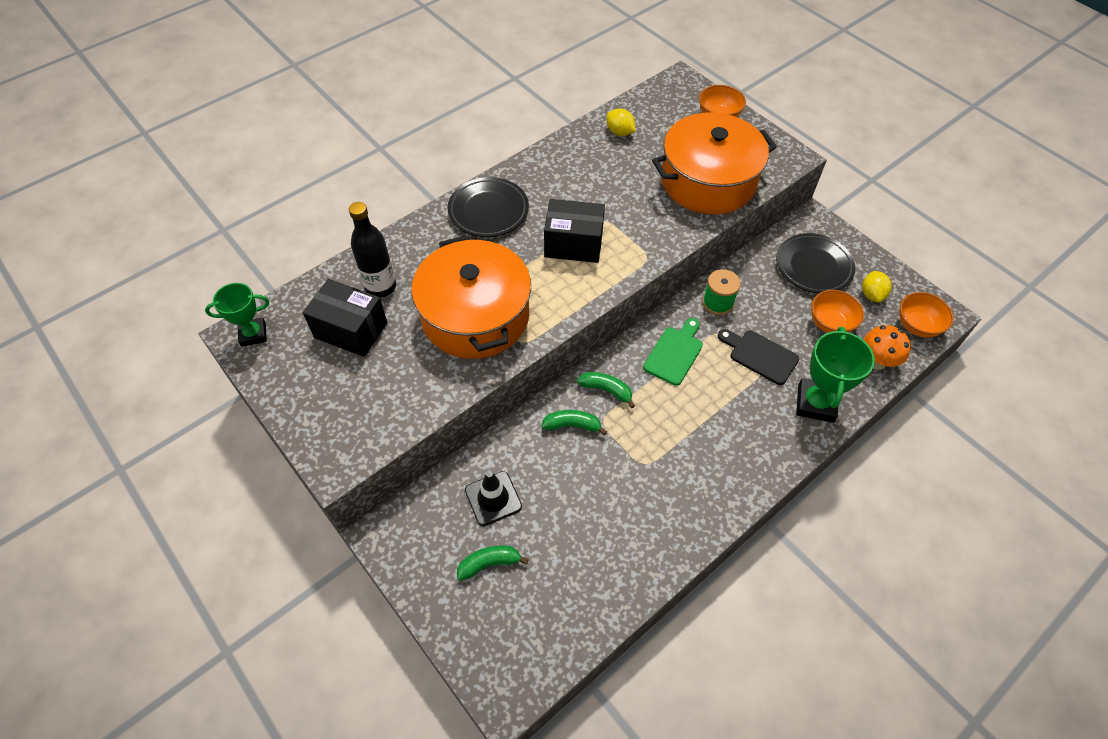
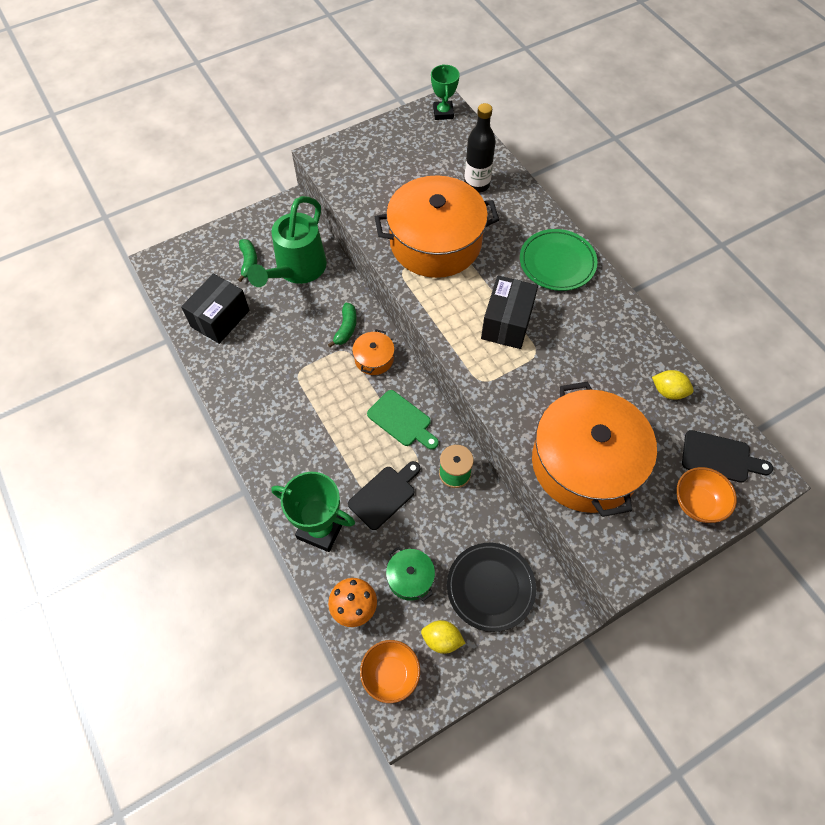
camera: 100 degrees right, 5 degrees up
black box [303,279,387,357] -> black box moved to [181,274,250,344]
black plate [448,177,529,237] -> green plate [520,229,598,291]
black traffic cone [465,471,522,526] -> green watering can [247,196,327,287]
green banana [577,372,635,408] -> orange pot [352,329,394,375]
yellow lemon [607,109,636,136] -> yellow lemon turned 60 degrees clockwise [652,370,694,400]
orange bowl [811,290,864,333] -> green pot [386,547,435,601]
none -> black cutting board [682,430,773,483]

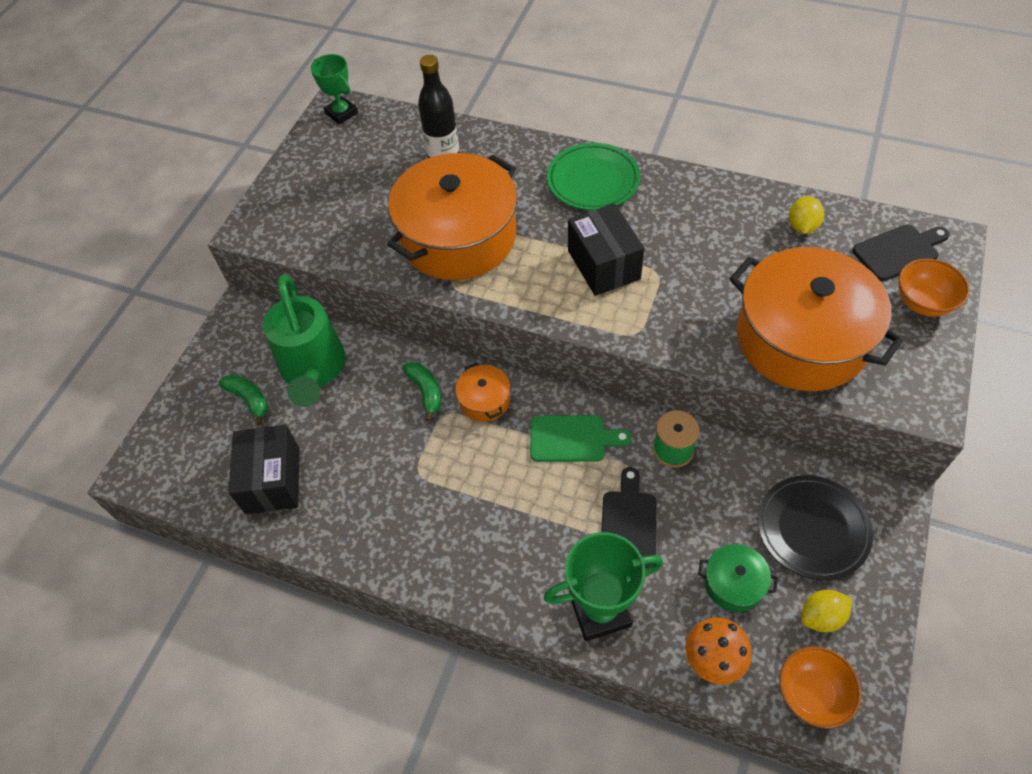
camera: 35 degrees left, 5 degrees down
yellow lemon [652,370,694,400] -> yellow lemon turned 60 degrees counterclockwise [789,196,824,234]

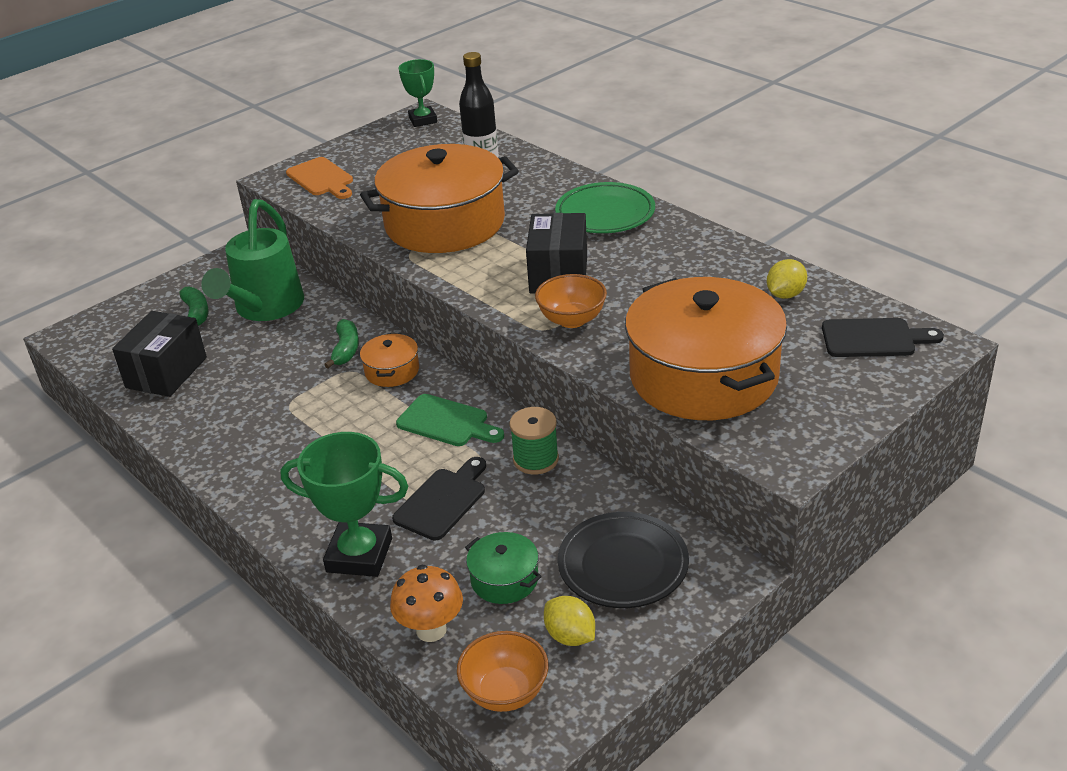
camera: 25 degrees right, 20 degrees down
yellow lemon [801,590,852,632] -> yellow lemon turned 45 degrees clockwise [544,596,595,646]
orange bowl [898,259,970,317] -> orange bowl moved to [535,274,607,328]
none -> orange cutting board [286,157,353,199]

